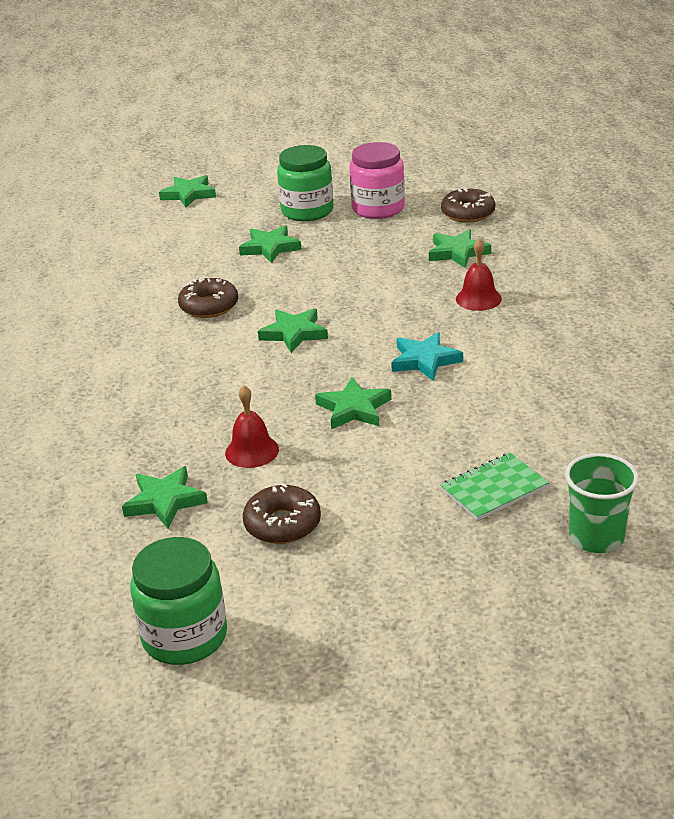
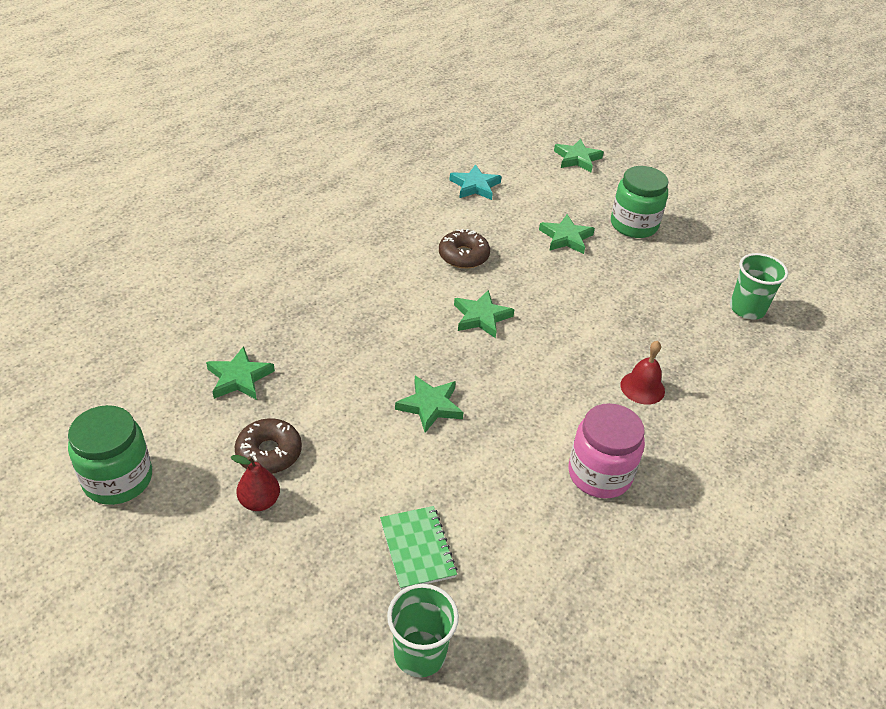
camera: 40 degrees right, 10 degrees up
red bell [225,385,279,468] -> none
pink jar [350,142,405,219] -> pink jar moved to [568,403,645,498]
turquoise star [391,332,463,381] -> turquoise star moved to [450,164,501,200]
green star [429,229,491,268] -> none
green notebook [440,453,549,521] -> green notebook turned 60 degrees clockwise [380,506,457,590]
brown donut [441,187,495,223] -> green cup [730,253,788,319]
none -> red pear [231,455,280,511]

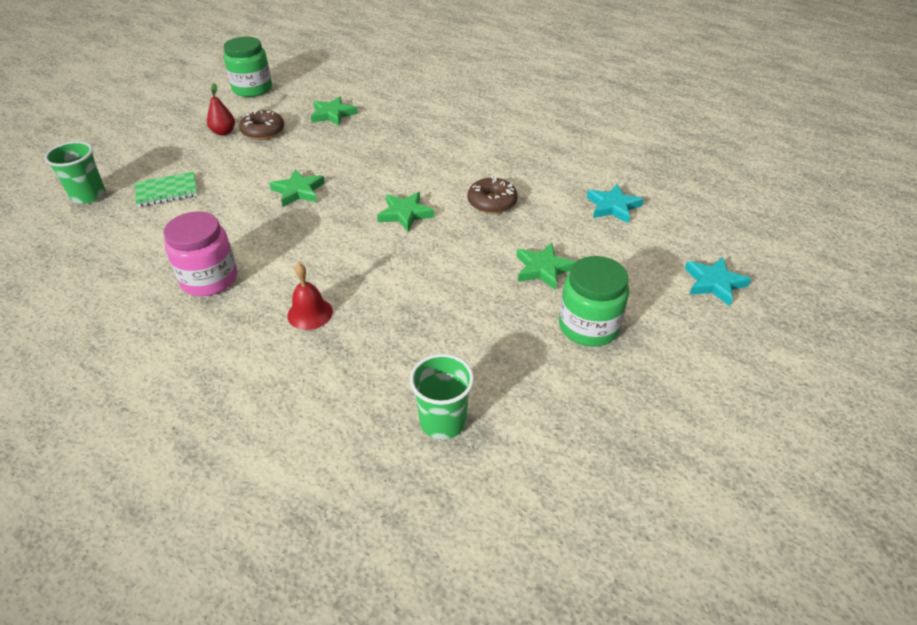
camera: 90 degrees right, 0 degrees up
green star [554,139,604,172] -> turquoise star [685,257,751,306]

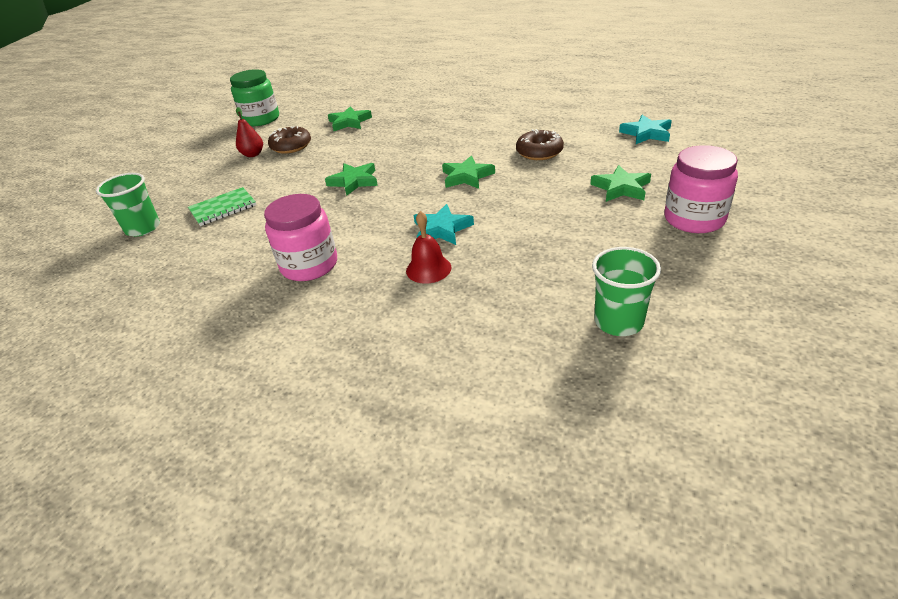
camera: 10 degrees left, 5 degrees down
green jar [559,256,629,347] -> pink jar [664,145,738,233]
turquoise star [685,257,751,306] -> turquoise star moved to [414,204,474,245]

